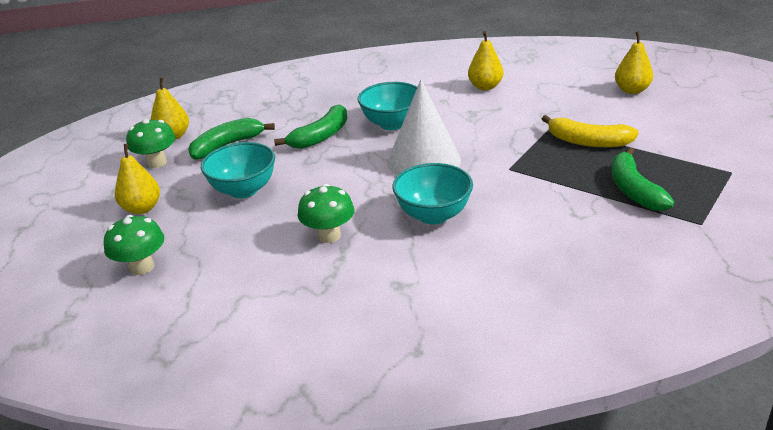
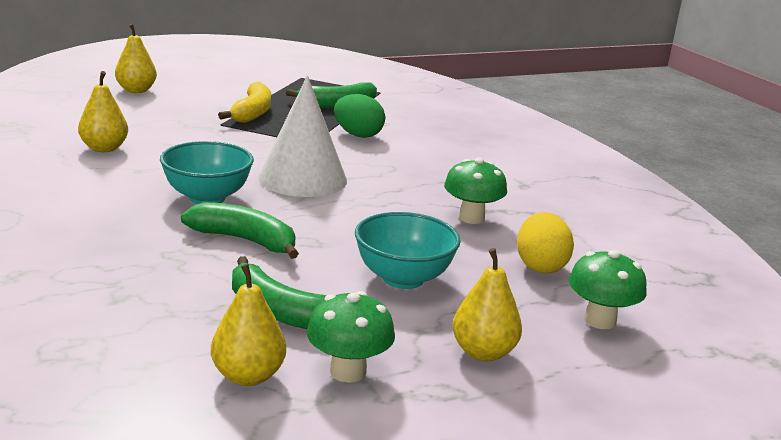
camera: 110 degrees left, 10 degrees down
turquoise bowl [392,163,473,225] -> none
none -> green egg [334,94,385,138]
none -> yellow egg [517,212,574,274]

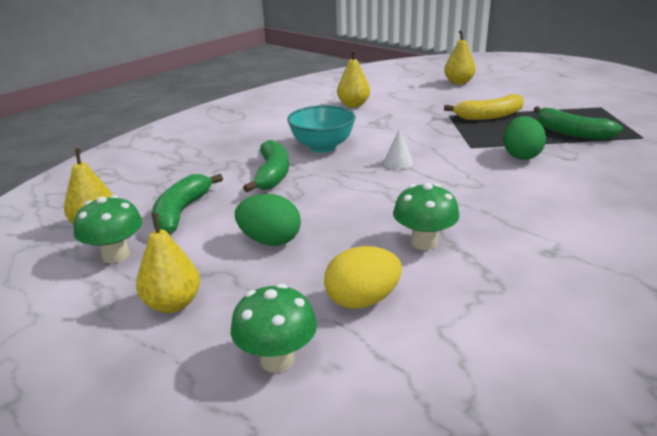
camera: 70 degrees right, 5 degrees up
white cone [258,76,347,197] -> white cone [383,129,413,169], size x0.40
turquoise bowl [355,212,461,289] -> green egg [235,194,301,246]

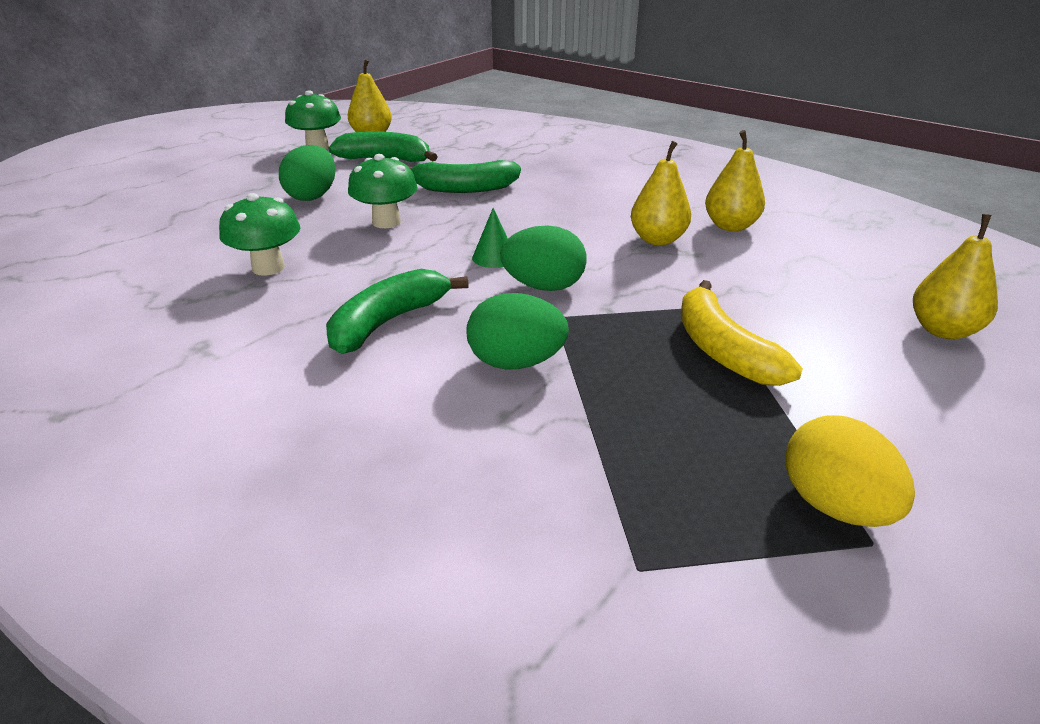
camera: 85 degrees right, 5 degrees up
yellow pear [136,213,200,313] -> yellow pear moved to [631,141,691,245]
green mushroom [231,283,317,373] -> green mushroom moved to [348,154,417,228]
turquoise bowl [287,105,356,153] -> none
yellow egg [324,246,402,309] -> yellow egg moved to [785,415,915,527]
white cone [383,129,413,169] -> green cone [472,208,508,268]
green banana [534,107,623,140] -> green banana moved to [326,269,469,354]
none -> green egg [500,225,586,291]

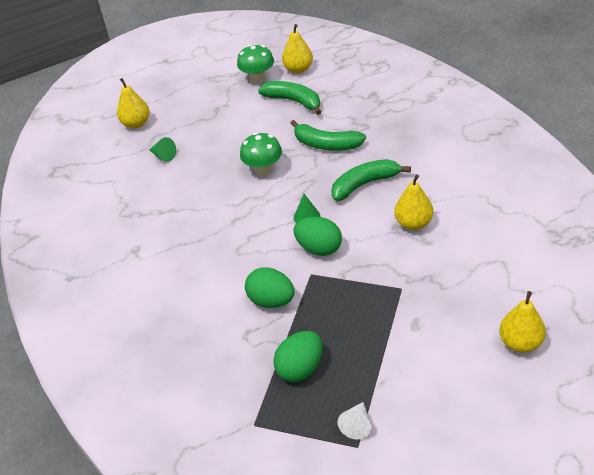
camera: 30 degrees right, 10 degrees up
green mushroom [219,193,300,275] -> none
green egg [279,145,336,201] -> green egg moved to [273,331,322,382]
green banana [326,269,469,354] -> green banana moved to [331,159,411,201]
yellow banana [681,280,803,386] -> none
yellow pear [705,130,765,232] -> yellow pear moved to [117,78,150,129]
yellow egg [785,415,915,527] -> white cone [338,402,371,439]
none -> green cone [149,137,176,162]

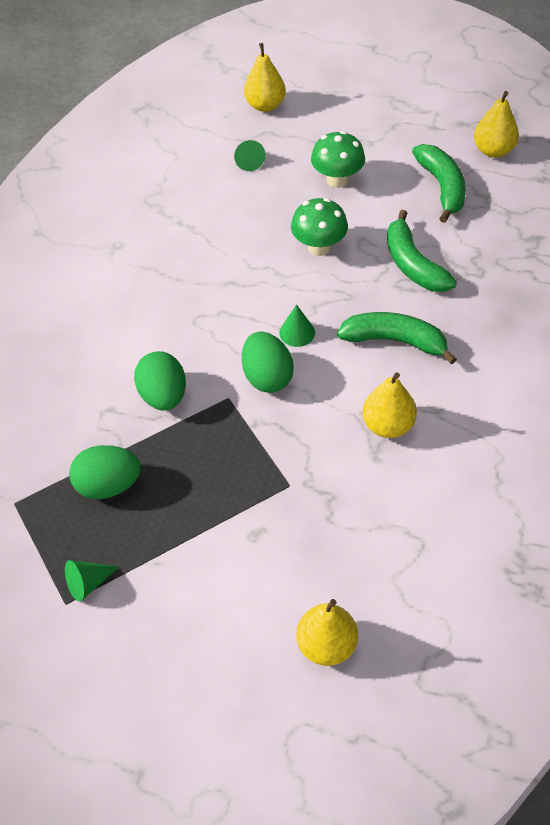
camera: 40 degrees right, 10 degrees up
green mushroom [237,45,274,83] -> green mushroom moved to [311,131,365,188]
white cone [338,402,371,439] -> green cone [65,560,120,602]

